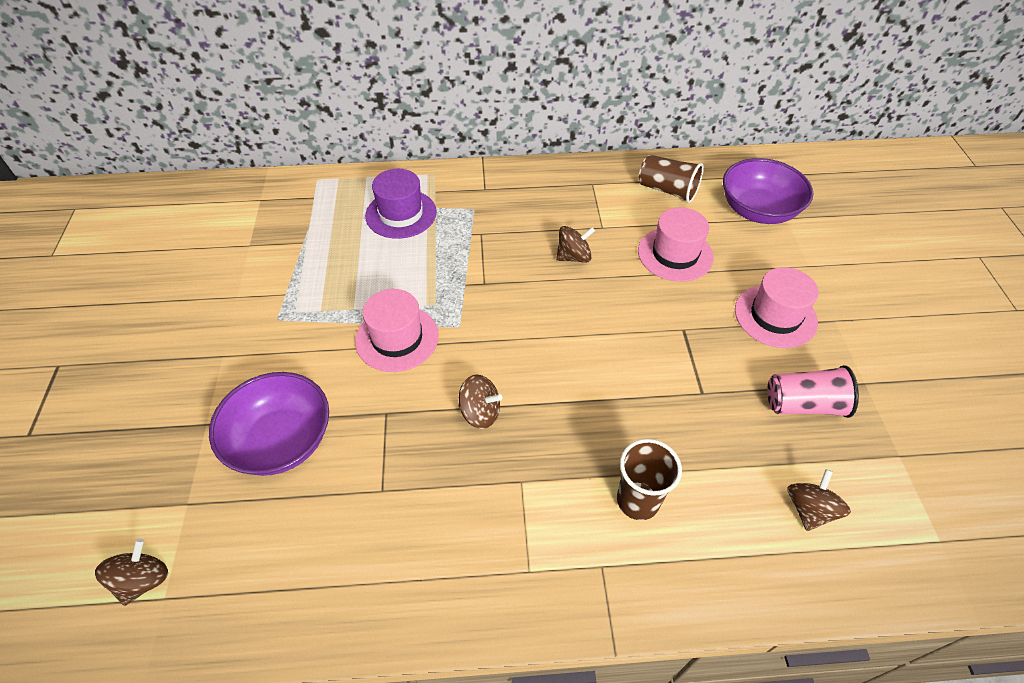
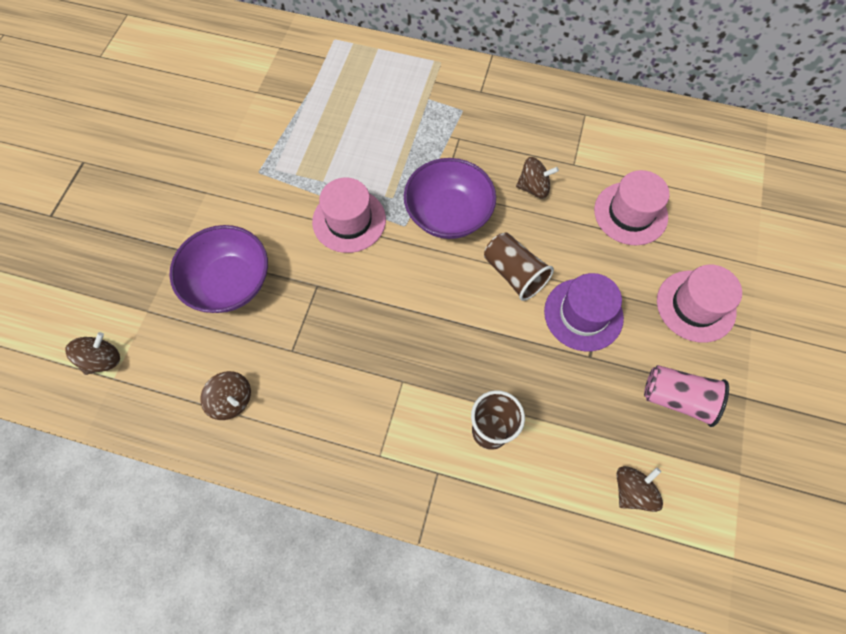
camera: 20 degrees right, 15 degrees up
purple hat [365,169,437,239] -> purple hat moved to [544,273,624,351]
brown spinning top [459,375,502,429] -> brown spinning top moved to [200,371,251,420]
brown cup [639,155,704,203] -> brown cup moved to [484,232,554,301]
purple bowl [723,158,813,224] -> purple bowl moved to [404,158,496,239]

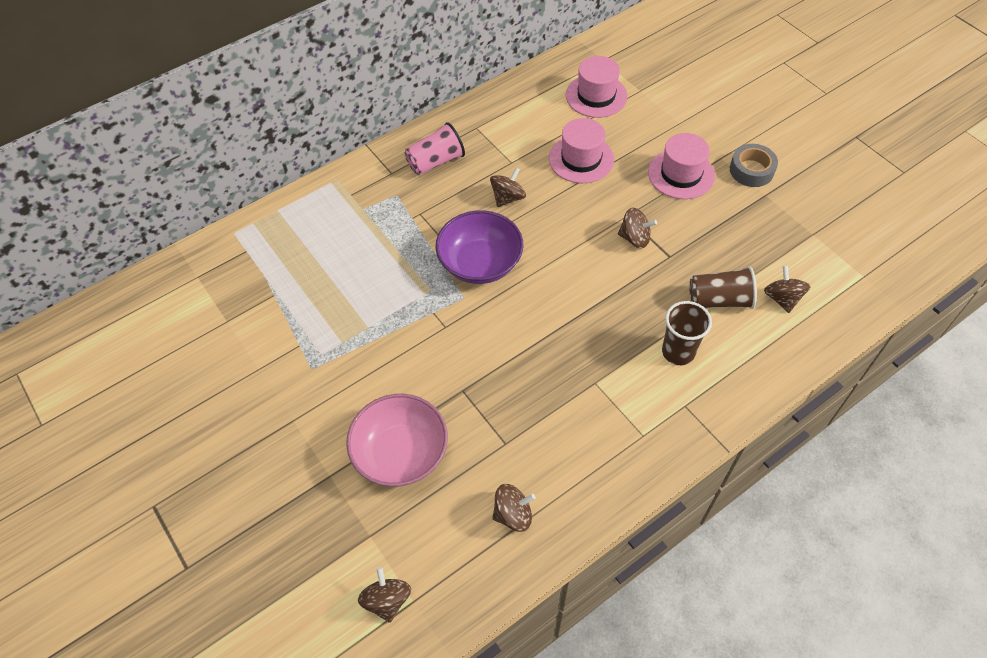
camera: 50 degrees left, 10 degrees down
purple bowl [169,225,268,313] -> pink bowl [346,394,448,487]
pink hat [312,178,386,253] -> pink hat moved to [566,56,628,118]
brown cup [484,232,554,301] -> brown cup moved to [689,266,757,309]
purple hat [544,273,624,351] -> brown spinning top [618,208,657,248]
pink cup [644,365,729,427] -> pink cup moved to [404,122,465,175]
none -> grey tape [730,144,778,187]

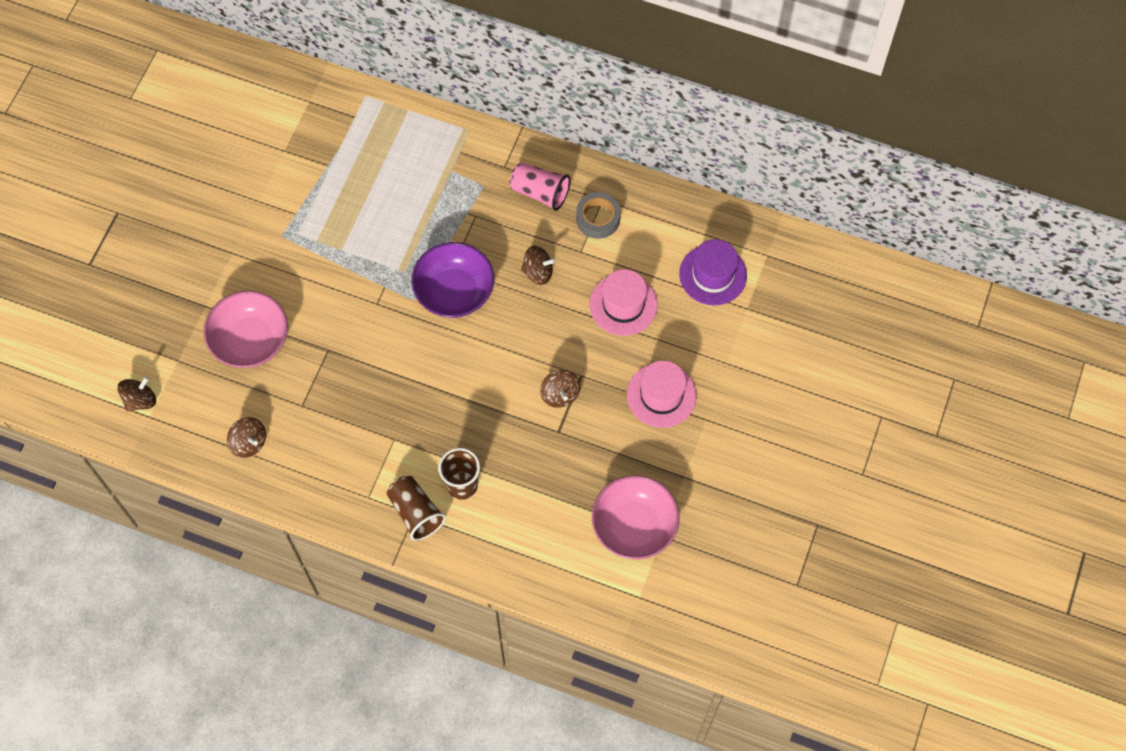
camera: 55 degrees right, 10 degrees up
pink hat [566,56,628,118] -> purple hat [679,239,747,306]
brown cup [689,266,757,309] -> brown cup moved to [387,476,446,541]
grey tape [730,144,778,187] -> grey tape moved to [576,192,621,239]
brown spinning top [764,266,811,313] -> none
none -> pink bowl [592,475,680,559]

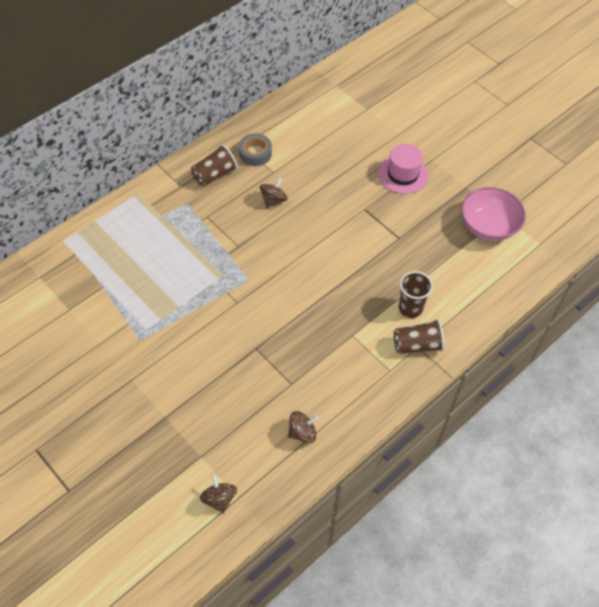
camera: 65 degrees left, 10 degrees down
pink bowl [204,291,288,368] -> none
purple bowl [411,242,494,318] -> none
pink cup [510,162,571,211] -> brown cup [191,144,237,186]
brown spinning top [540,370,580,408] -> none
pink hat [589,269,658,336] -> none
purple hat [679,239,747,306] -> none

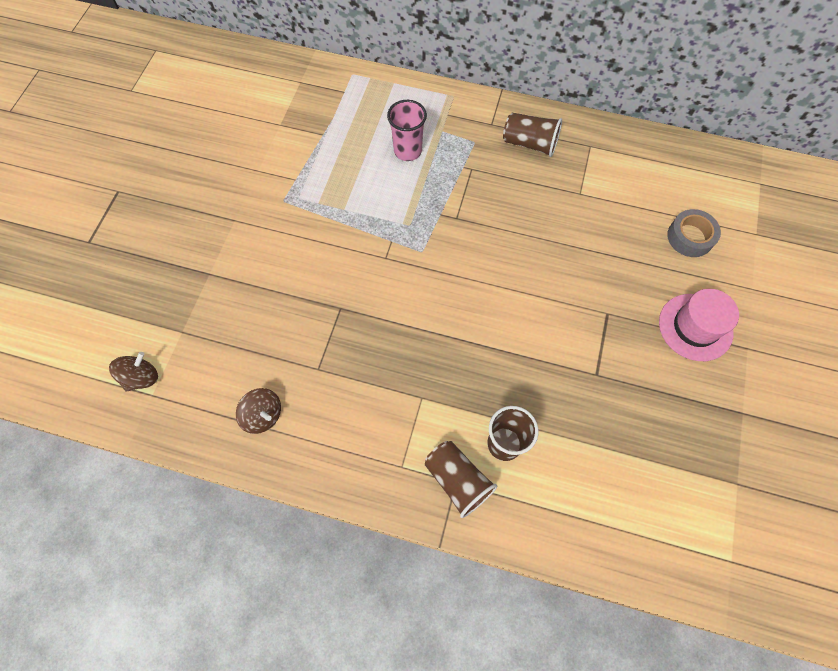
camera: 60 degrees right, 10 degrees up
grey tape [239,133,272,166] -> grey tape moved to [667,209,721,257]
brown spinning top [260,177,288,208] -> none
pink bowl [461,187,526,241] -> none
none -> pink cup [387,100,427,161]

